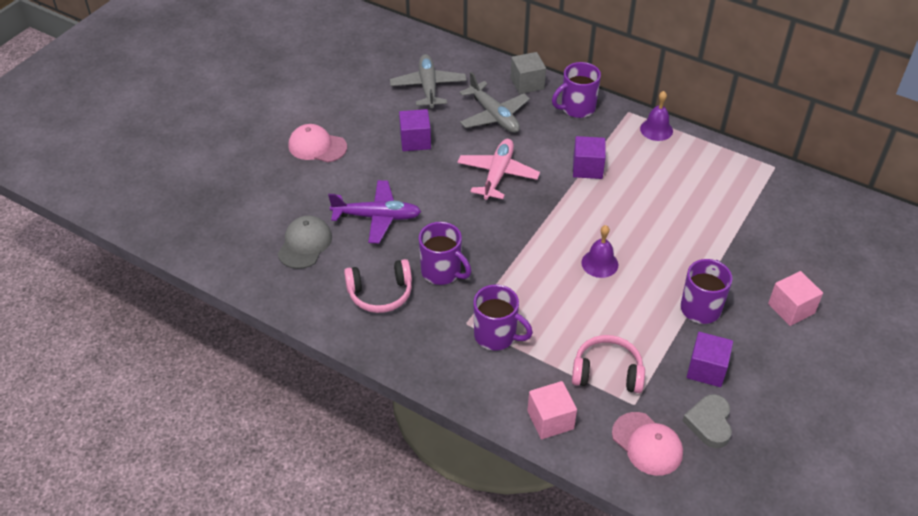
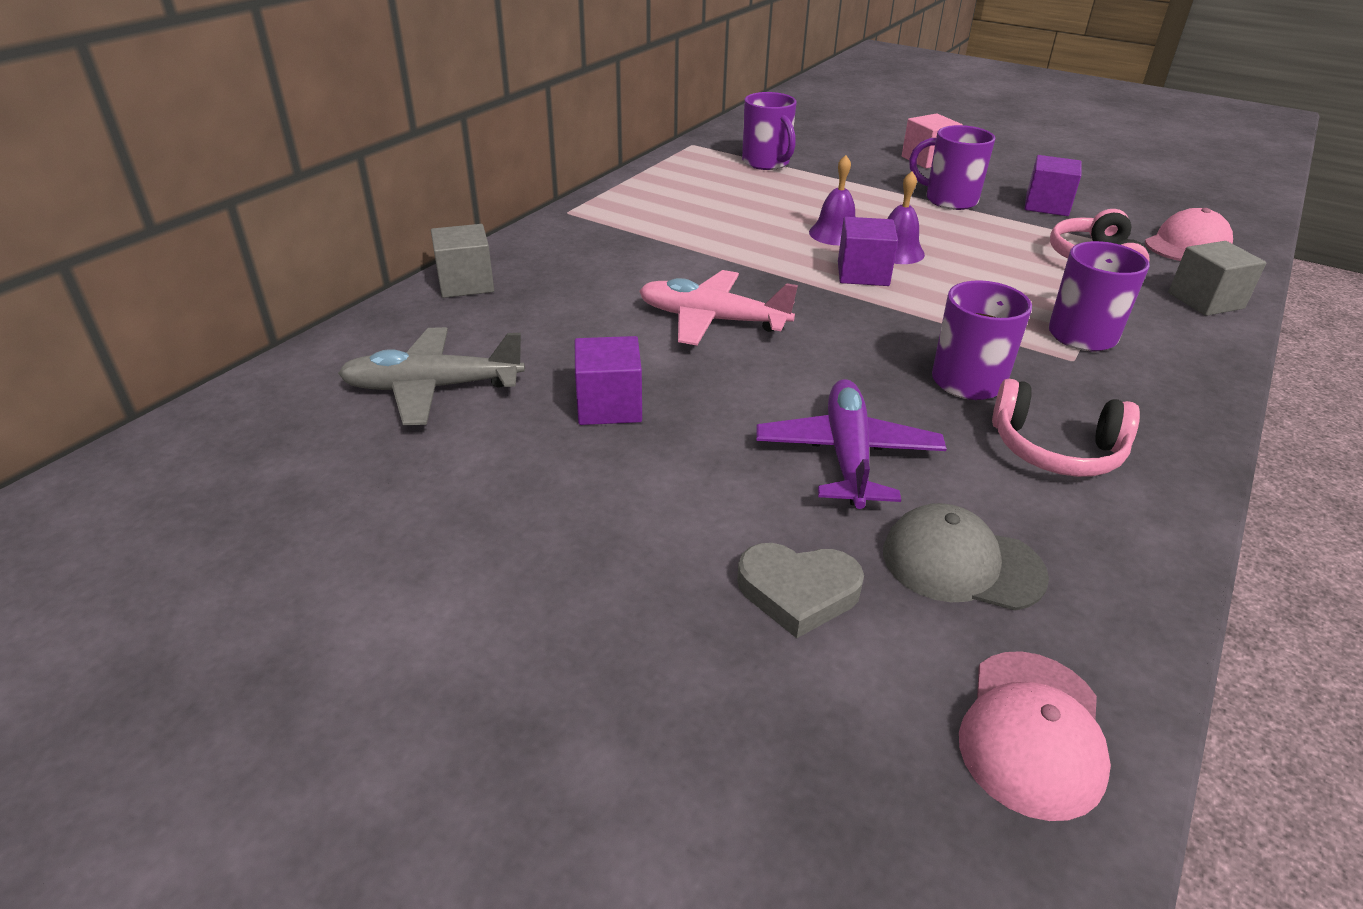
camera: 90 degrees left, 10 degrees down
pink cap [288,124,347,163] -> pink cap moved to [959,651,1111,821]
pink headphones [344,259,412,313] -> pink headphones turned 120 degrees clockwise [992,379,1140,477]
grey plane [459,72,530,133] -> none
pink cube [527,381,577,439] -> grey cube [1168,241,1266,316]
purple mug [552,62,601,118] -> purple mug moved to [742,92,797,170]
purple cube [573,136,606,179] -> purple cube moved to [838,217,898,286]
purple bell [640,91,673,141] -> purple bell moved to [809,155,855,246]
grey heart [682,394,732,448] -> grey heart moved to [737,543,864,638]

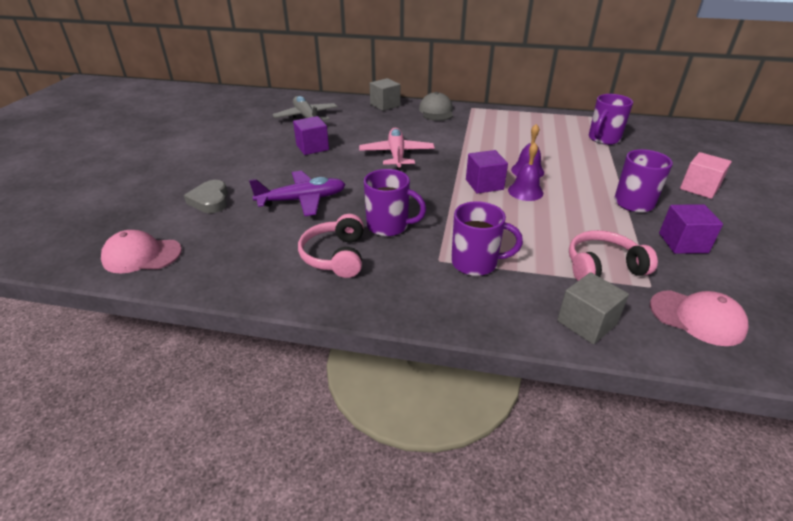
camera: 70 degrees right, 0 degrees up
grey cap [883,503,1049,611] -> grey cap moved to [419,92,453,121]

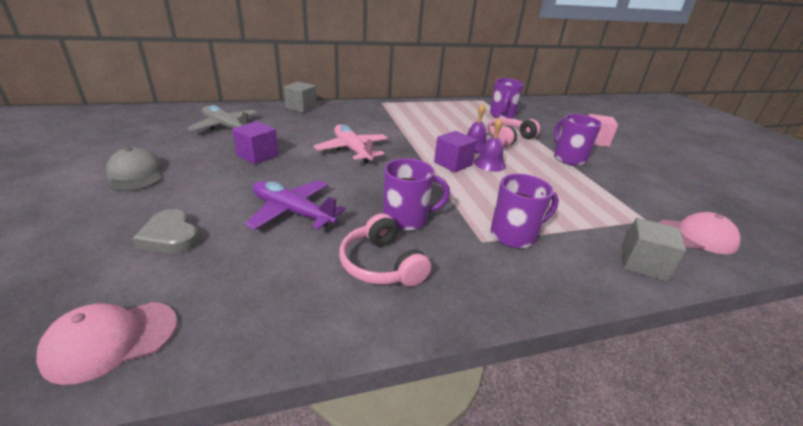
camera: 30 degrees left, 5 degrees down
purple plane [249,170,346,216] -> purple plane turned 105 degrees counterclockwise [245,180,346,230]
grey cap [419,92,453,121] -> grey cap moved to [106,147,164,191]
pink headphones [569,230,658,281] -> pink headphones moved to [487,118,540,147]
purple cube [659,204,723,254] -> none

